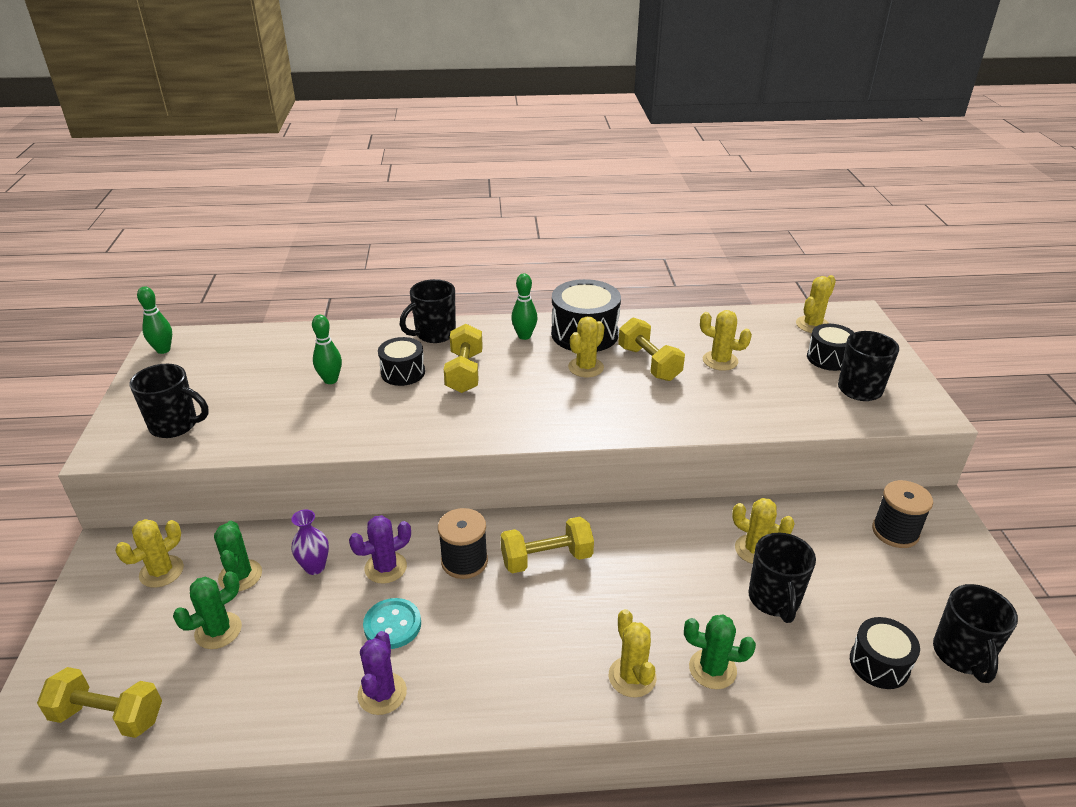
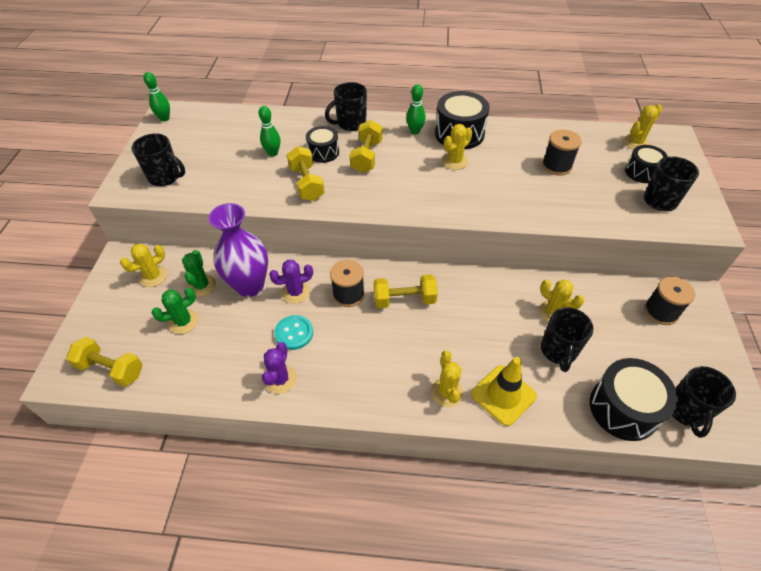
camera: 10 degrees right, 15 degrees up
purple vase [291,510,329,575] -> purple vase [208,203,268,297], size x2.10
yellow dumbbell [618,318,685,381] -> yellow dumbbell moved to [287,146,325,201]
green cactus [684,614,756,689] -> yellow traffic cone [471,357,537,426]
yellow cactus [700,310,752,371] -> black spool [542,130,582,176]
black drum [850,617,920,689] -> black drum [590,358,678,441], size x1.64

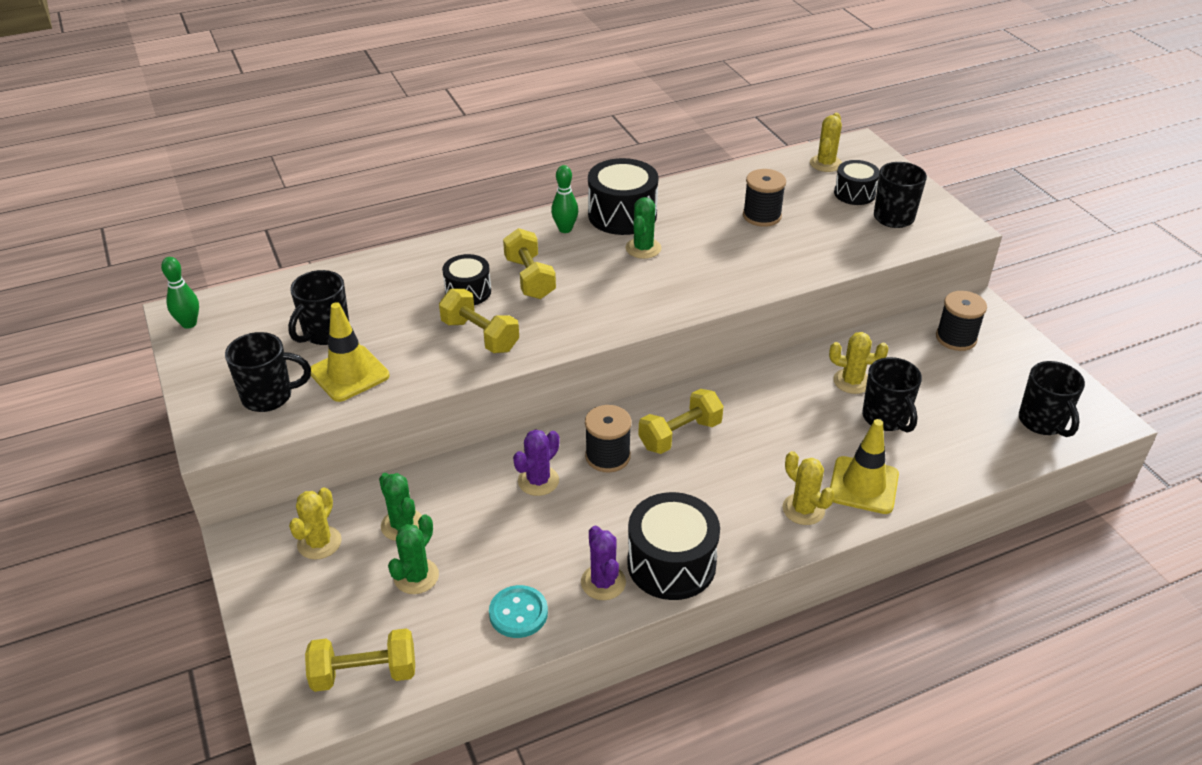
camera: 30 degrees left, 10 degrees down
purple vase [208,203,268,297] -> none
green bowling pin [259,106,280,157] -> none
turquoise button [274,315,313,350] -> turquoise button moved to [489,585,548,638]
black mug [325,82,367,131] -> black mug moved to [288,270,349,345]
yellow cactus [442,124,472,170] -> green cactus [626,197,661,259]
black drum [590,358,678,441] -> black drum moved to [627,492,720,600]
none -> yellow traffic cone [311,302,390,402]

